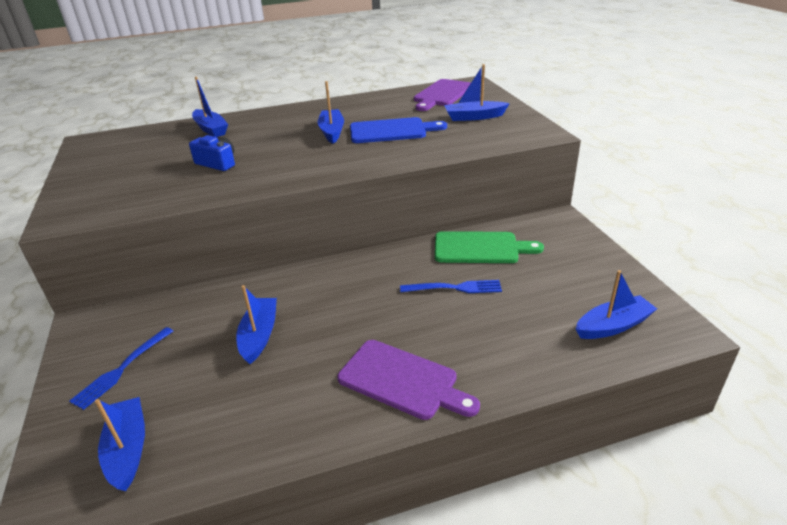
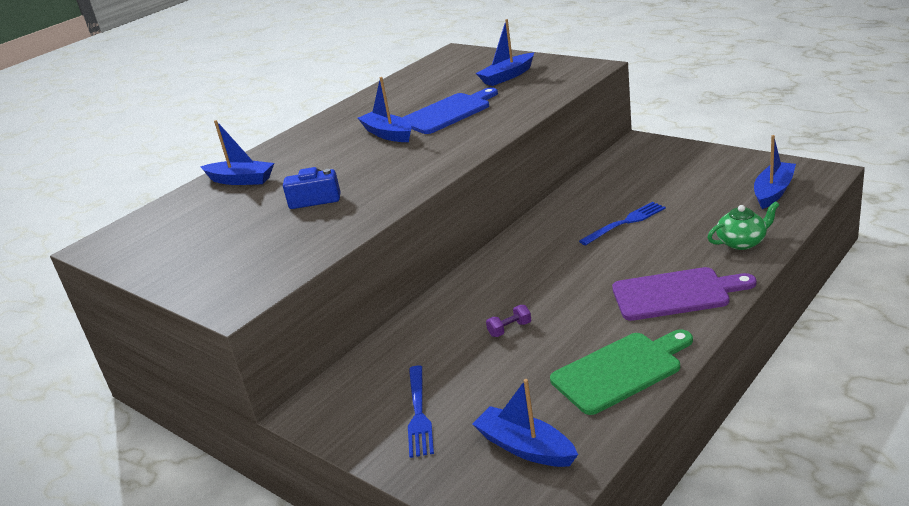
camera: 30 degrees left, 5 degrees down
blue boat [236,285,277,364] -> purple dumbbell [486,305,531,337]
purple cutting board [414,79,471,111] -> none
green cutting board [435,231,544,263] -> green cutting board moved to [550,329,693,415]
none -> green teapot [707,201,779,250]

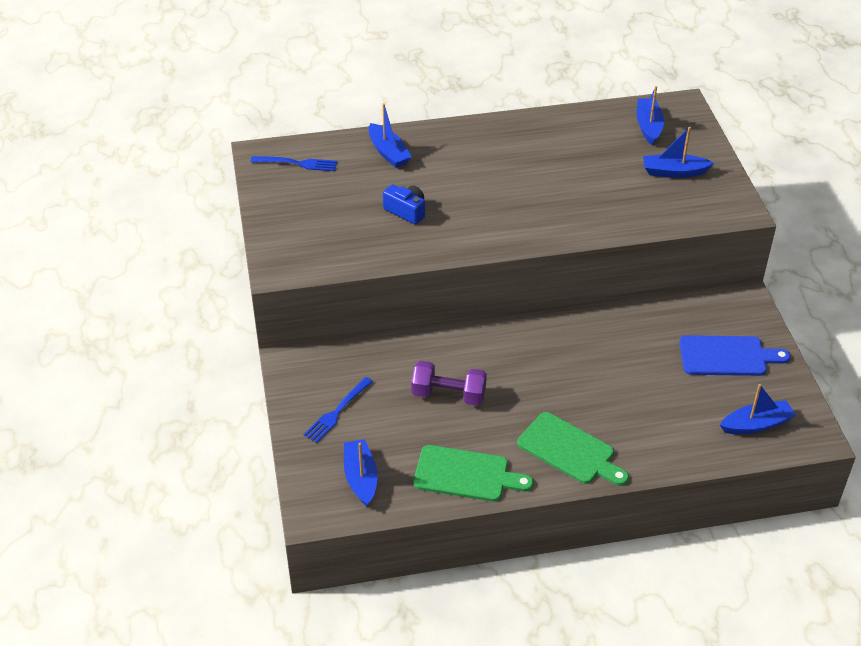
camera: 35 degrees right, 15 degrees up
blue boat [358,77,411,142] -> blue boat moved to [637,86,664,145]
blue cutting board [402,87,498,134] -> blue cutting board moved to [680,335,791,376]
purple dumbbell [486,305,531,337] -> purple dumbbell [411,361,487,406], size x2.11
blue fork [579,202,666,245] -> blue fork moved to [251,156,337,171]
purple cutting board [612,267,757,321] -> green cutting board [517,412,629,486]
green teapot [707,201,779,250] -> none

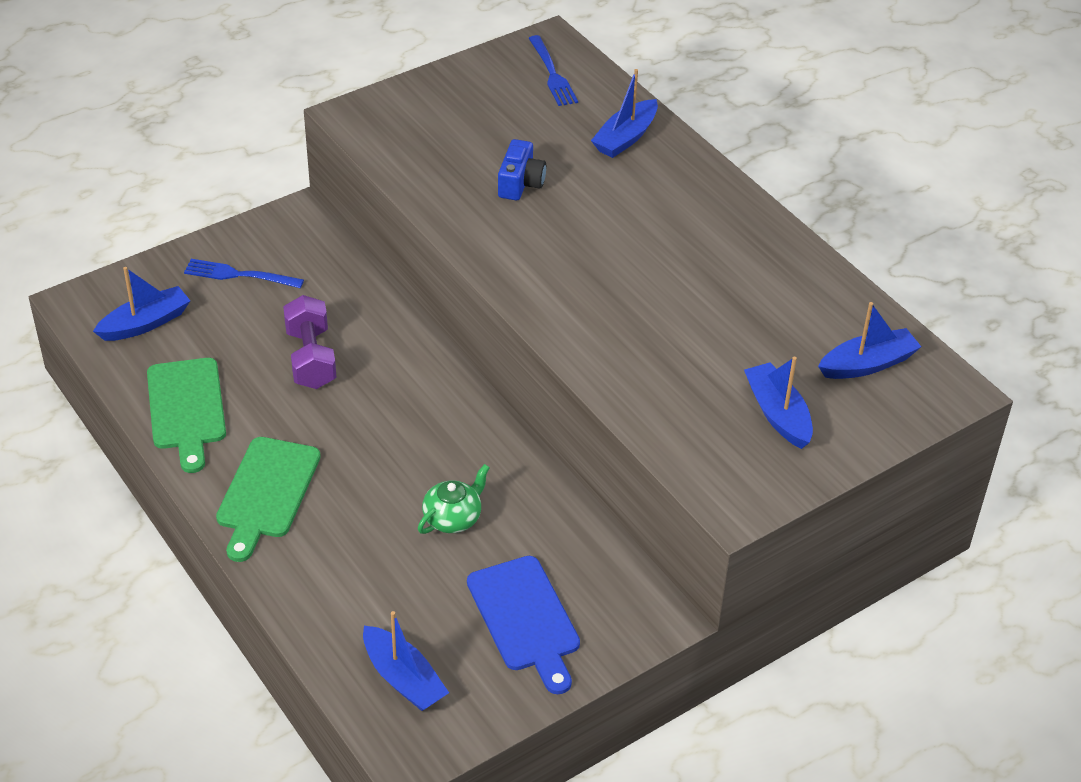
camera: 65 degrees right, 0 degrees up
none -> green teapot [418,464,490,534]

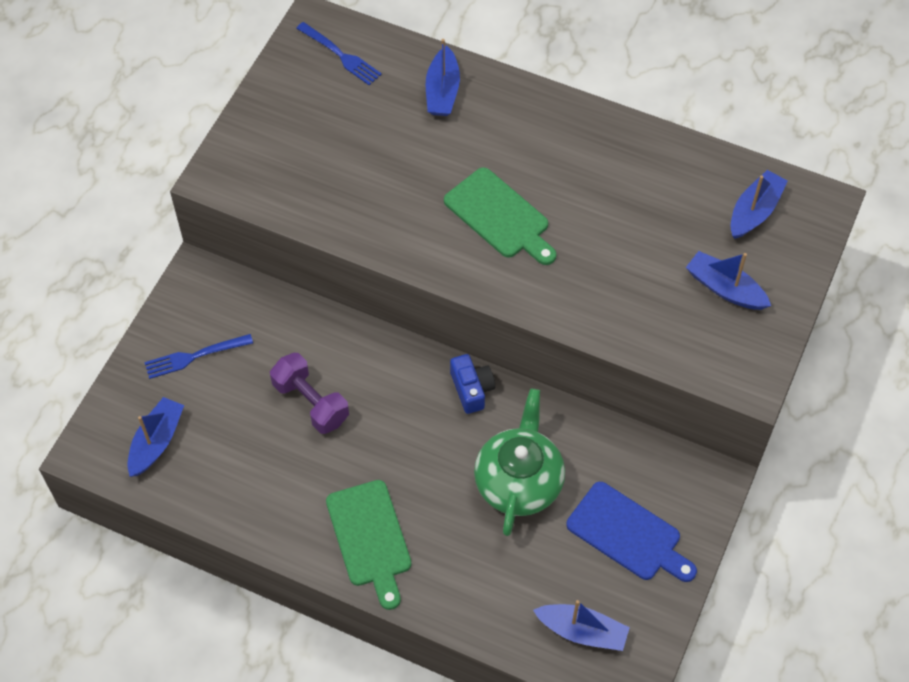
camera: 30 degrees left, 15 degrees up
green cutting board [147,358,226,473] -> green cutting board moved to [444,167,557,265]
green teapot [418,464,490,534] -> green teapot [474,389,565,536], size x1.83
blue camera [498,139,546,200] -> blue camera moved to [450,354,495,414]

